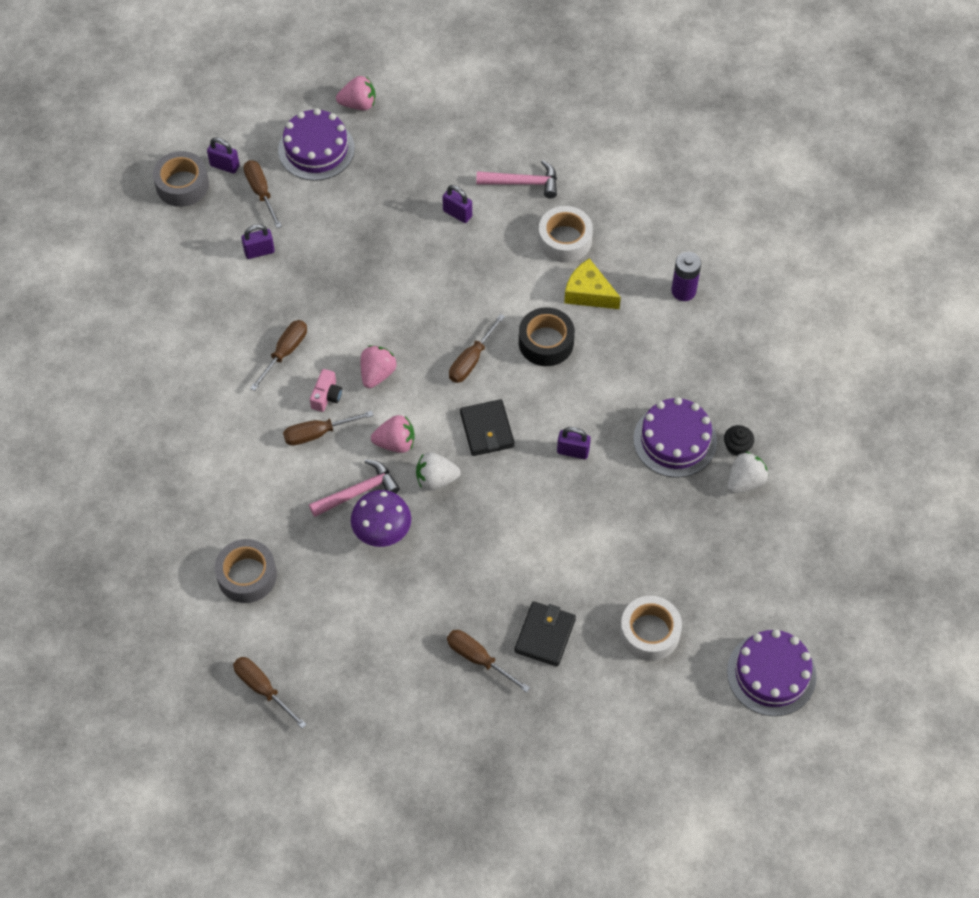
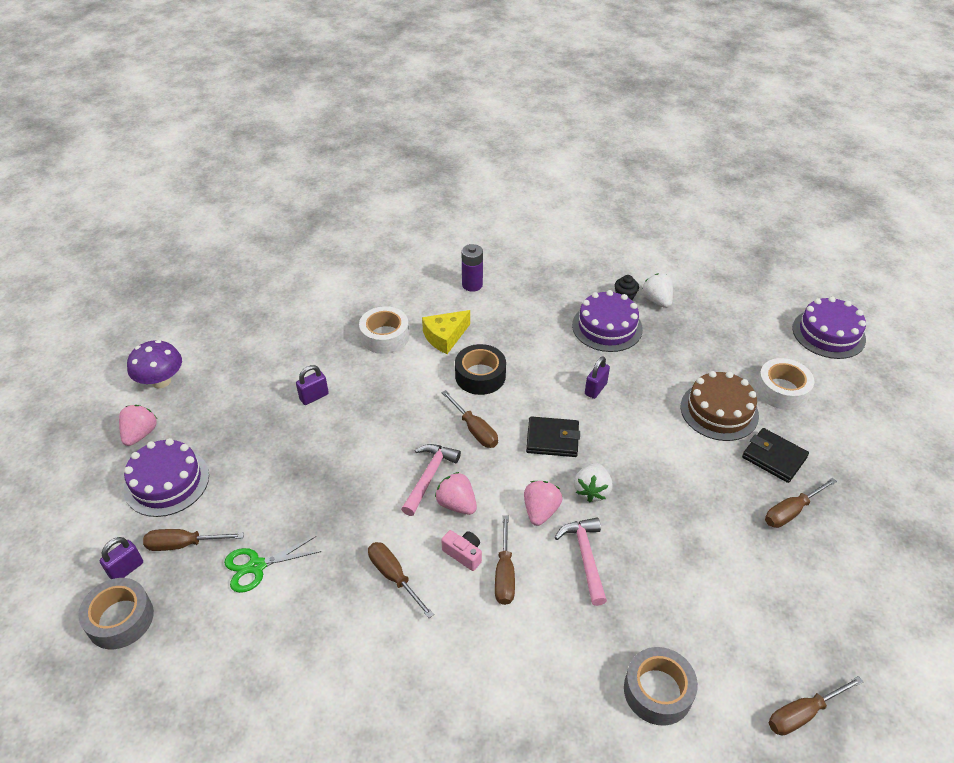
camera: 70 degrees left, 15 degrees down
purple padlock [241,224,275,259] -> green scissors [224,536,321,593]
purple mushroom [351,490,411,547] -> purple mushroom moved to [127,340,182,388]
pink hammer [476,160,557,198] -> pink hammer moved to [401,444,461,516]
none -> brown cake [681,371,759,441]

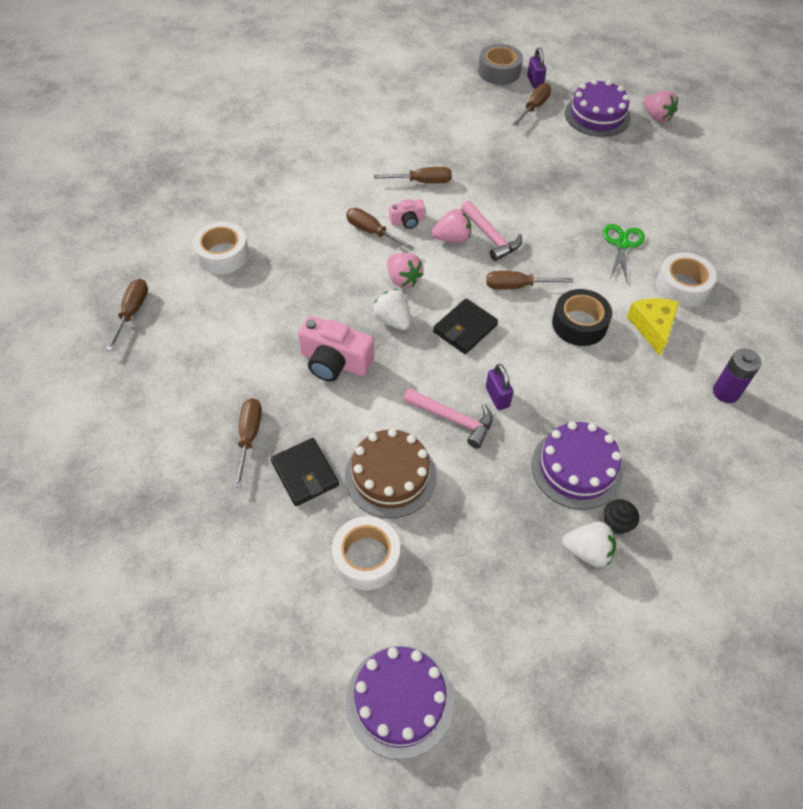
camera: 125 degrees right, 10 degrees up
purple mushroom [127,340,182,388] -> none
green scissors [224,536,321,593] -> green scissors moved to [603,224,645,284]
purple padlock [296,365,329,405] -> none
pink hammer [555,517,607,606] -> pink hammer moved to [403,388,492,448]
grey tape [624,647,698,726] -> white tape [193,222,249,274]
black wallet [742,428,809,483] -> black wallet turned 75 degrees clockwise [271,438,339,506]
none -> pink camera [298,316,374,382]

